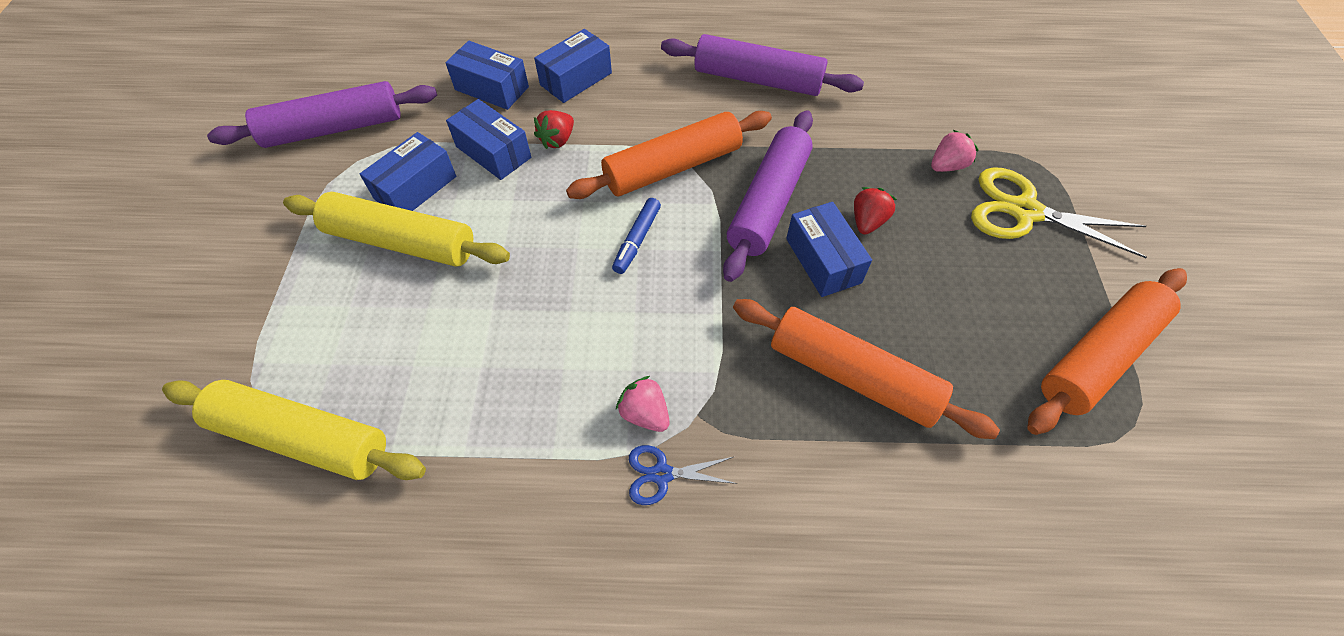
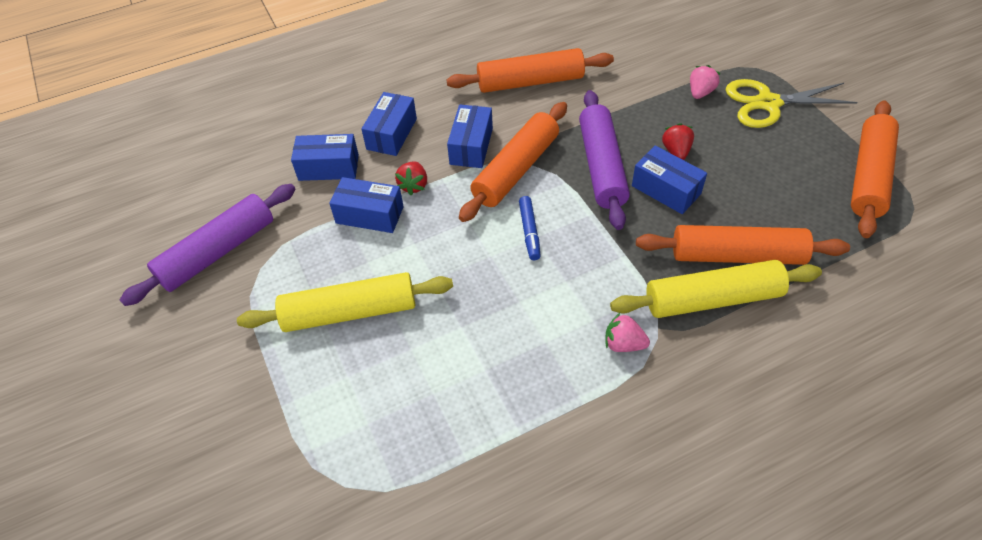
camera: 25 degrees left, 5 degrees down
yellow rolling pin [162,380,426,480] -> yellow rolling pin moved to [610,260,822,318]
blue box [360,132,456,211] -> blue box moved to [447,104,493,168]
blue scissors [629,445,737,505] -> none
purple rolling pin [661,34,864,96] -> orange rolling pin [446,48,614,93]

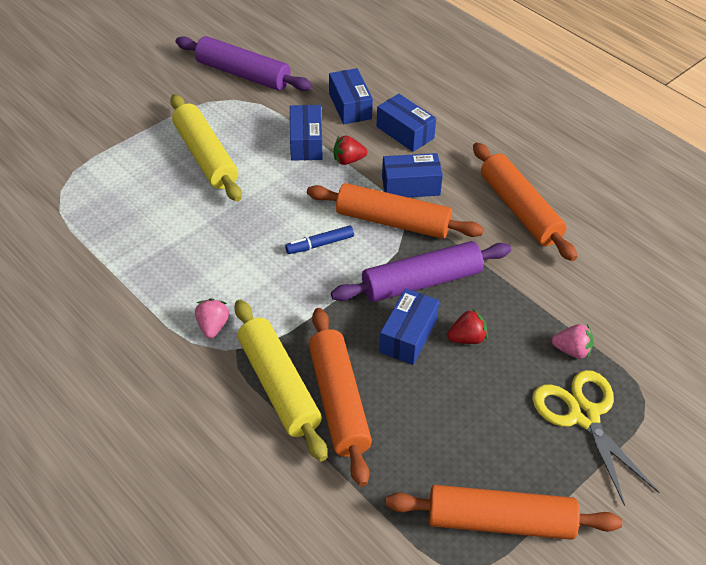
camera: 70 degrees right, 5 degrees down
blue box [361,92,417,156] -> blue box turned 45 degrees clockwise [376,94,436,152]

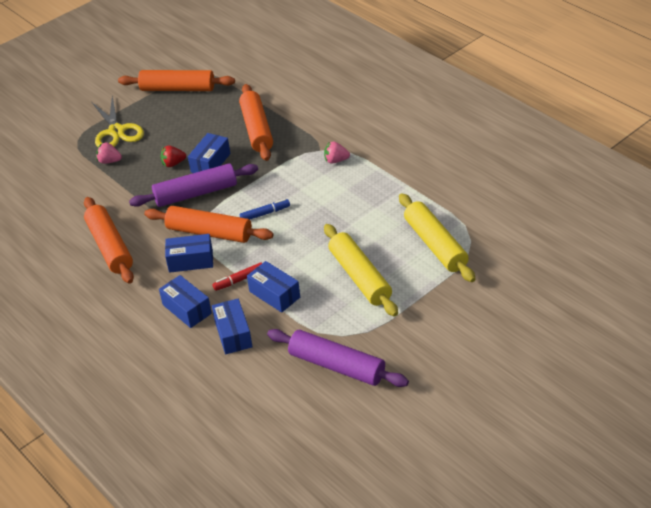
camera: 175 degrees left, 5 degrees down
pink strawberry [195,299,229,339] -> pink strawberry turned 90 degrees clockwise [324,141,350,164]
yellow rolling pin [234,300,327,461] -> yellow rolling pin moved to [399,193,475,282]
blue box [290,105,322,161] -> blue box turned 45 degrees counterclockwise [247,261,300,313]
red strawberry [334,135,367,165] -> red marker [212,262,262,291]

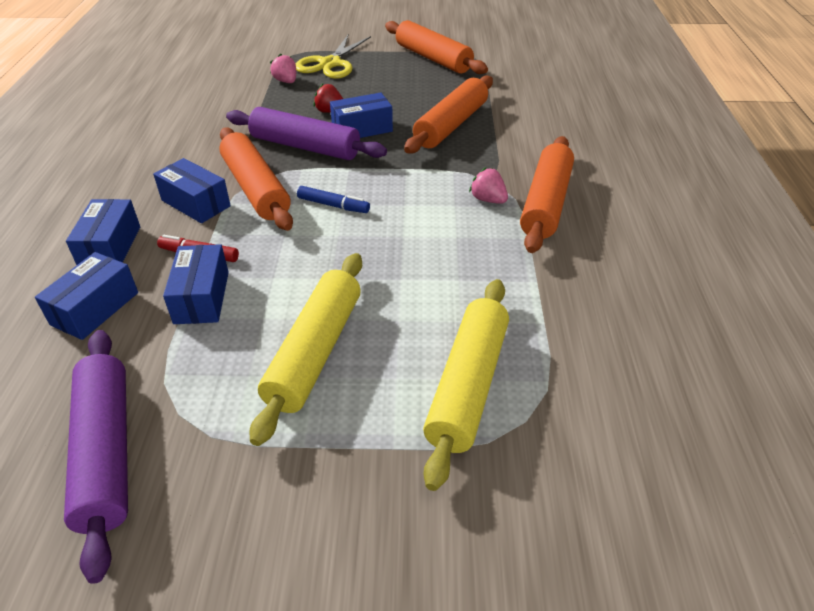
camera: 40 degrees right, 0 degrees up
orange rolling pin [84,197,134,284] -> orange rolling pin moved to [520,136,574,253]

